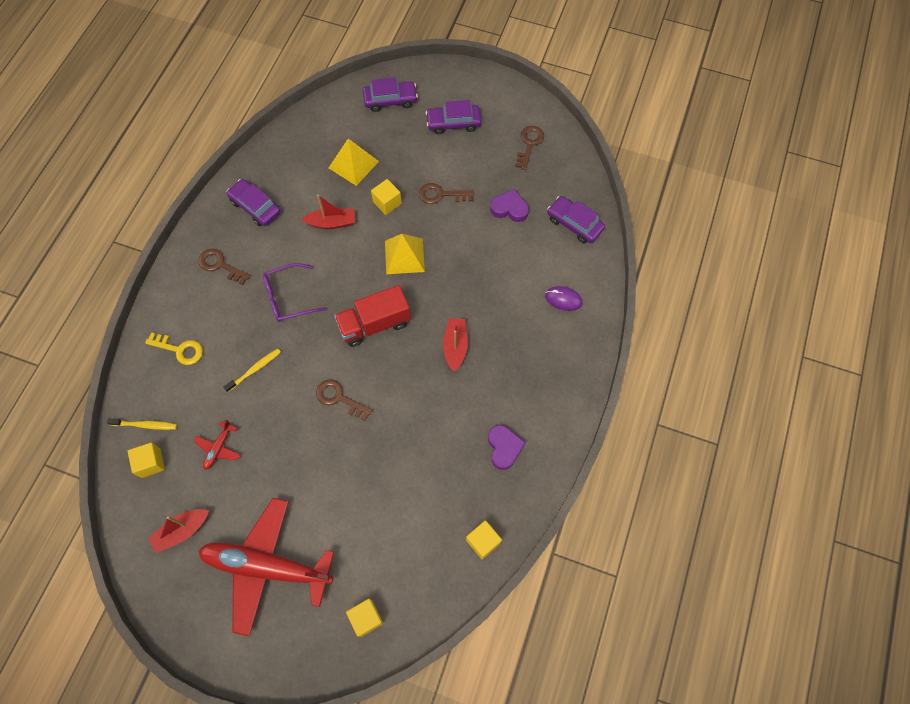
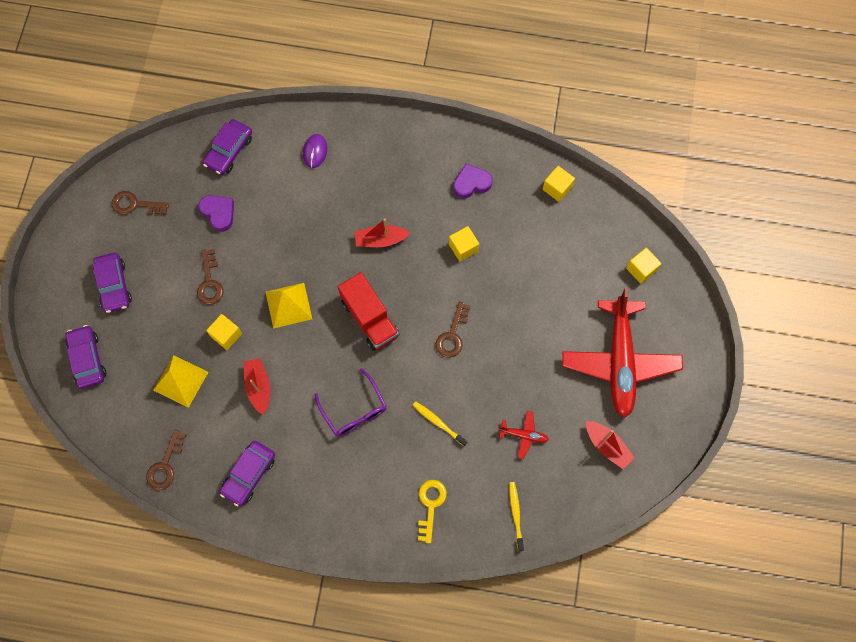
camera: 100 degrees left, 5 degrees up
yellow cube [127,442,165,478] -> yellow cube moved to [449,226,479,261]
brown key [198,249,250,285] -> brown key moved to [146,429,186,490]
purple heart [490,189,529,222] -> purple heart turned 135 degrees clockwise [198,195,234,232]

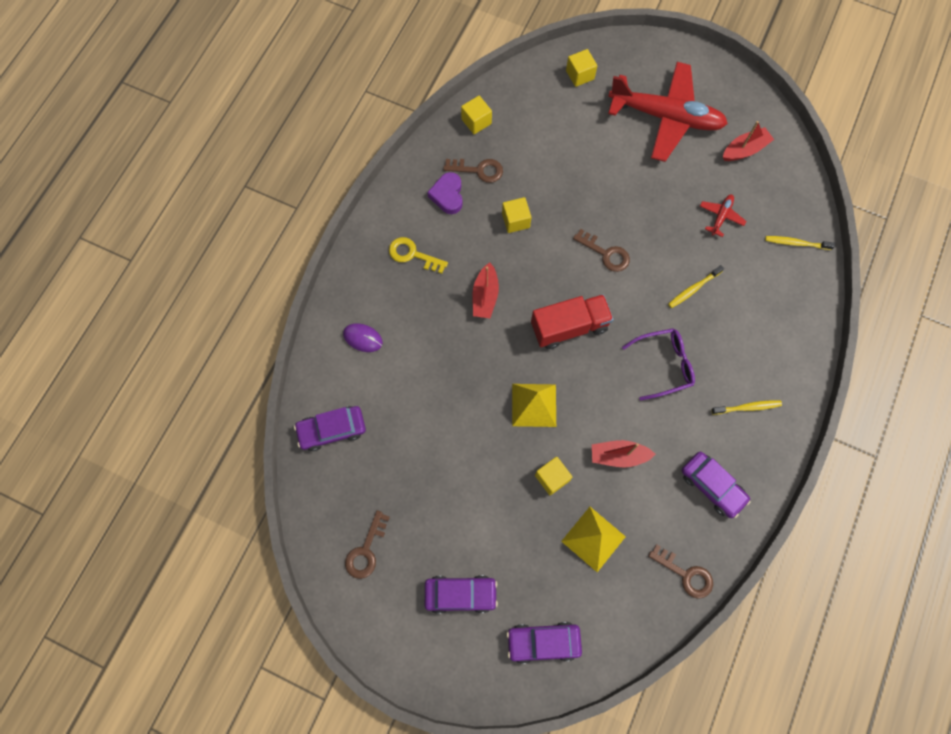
camera: 75 degrees left, 0 degrees up
brown key [197,249,223,305] -> brown key moved to [443,159,503,183]
purple heart [198,195,234,232] -> none
purple car [203,119,252,175] -> purple car turned 120 degrees clockwise [294,406,366,451]
yellow key [418,480,447,543] -> yellow key moved to [389,237,448,274]
none -> yellow toothbrush [711,400,782,415]

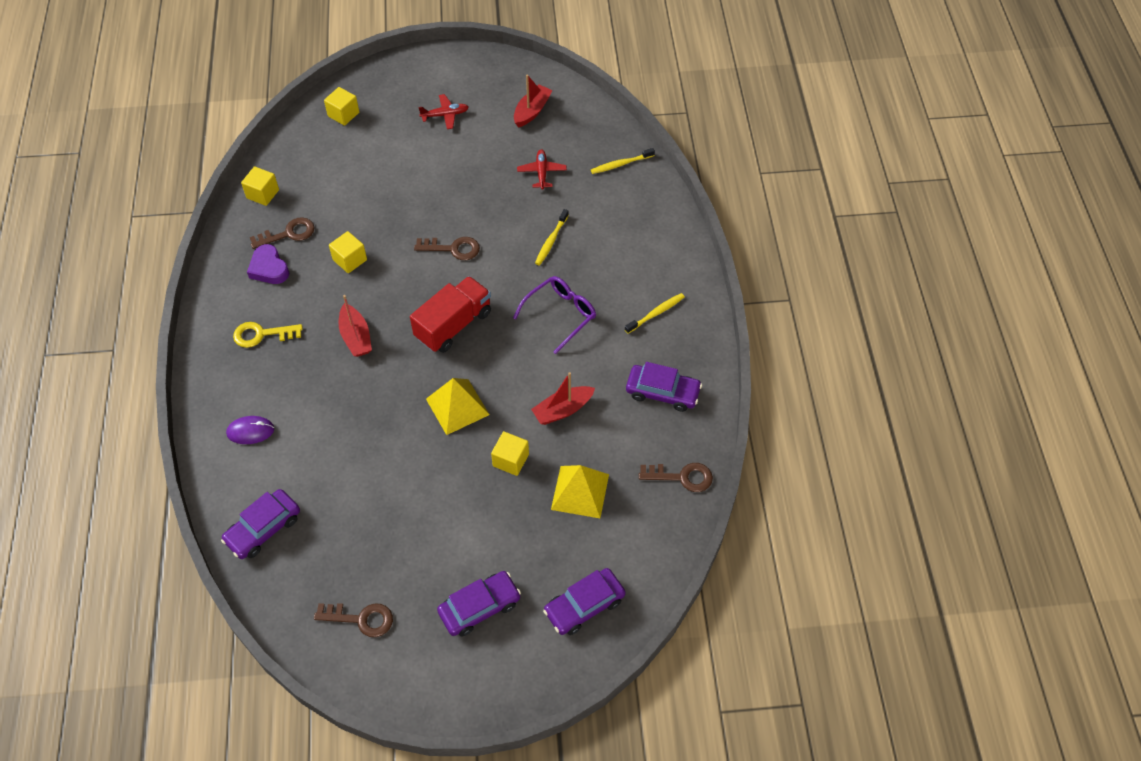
camera: 30 degrees left, 15 degrees down
brown key [345,510,390,579] -> brown key turned 75 degrees counterclockwise [314,603,393,637]
red plane [608,62,728,162] -> red plane [418,94,469,129], size x0.40

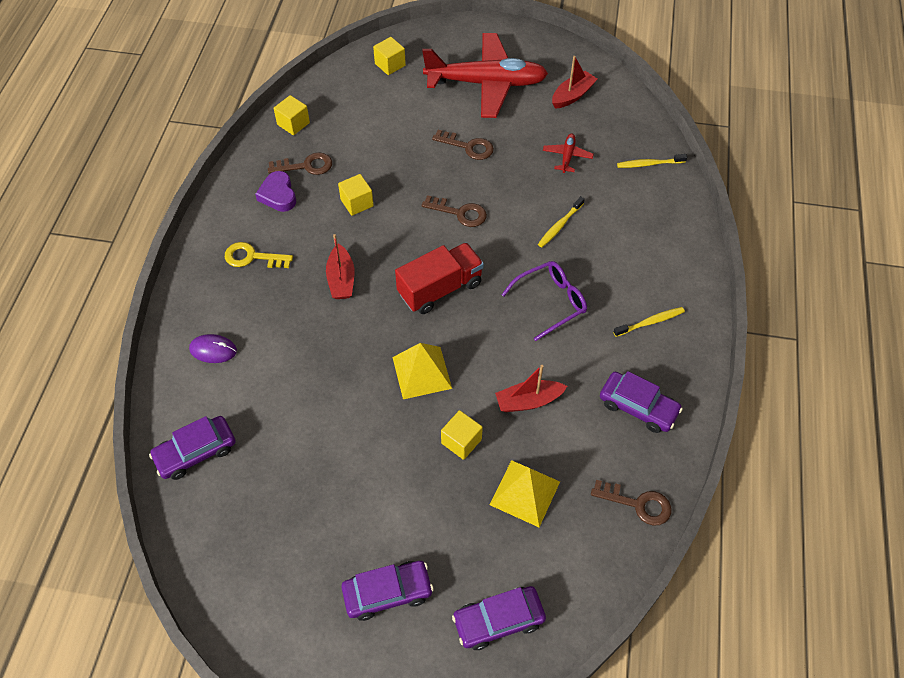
camera: 15 degrees right, 0 degrees up
brown key [314,603,393,637] -> brown key moved to [432,130,494,160]
red plane [418,94,469,129] -> red plane [422,33,548,118], size x2.49

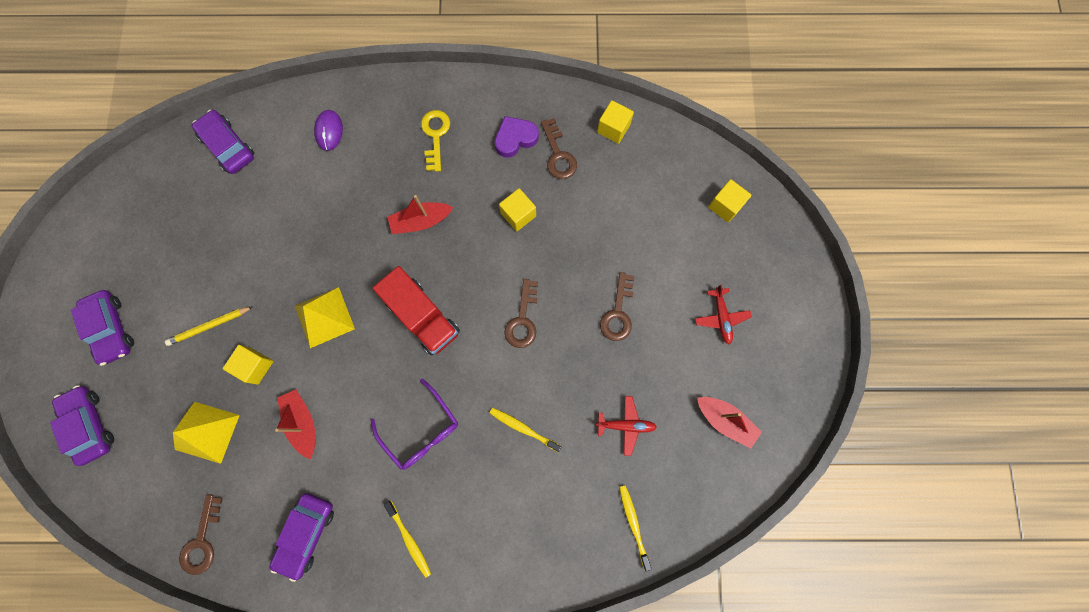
camera: 80 degrees right, 20 degrees up
red plane [422,33,548,118] -> red plane [695,284,752,344], size x0.40
none -> yellow pencil [165,306,253,346]

